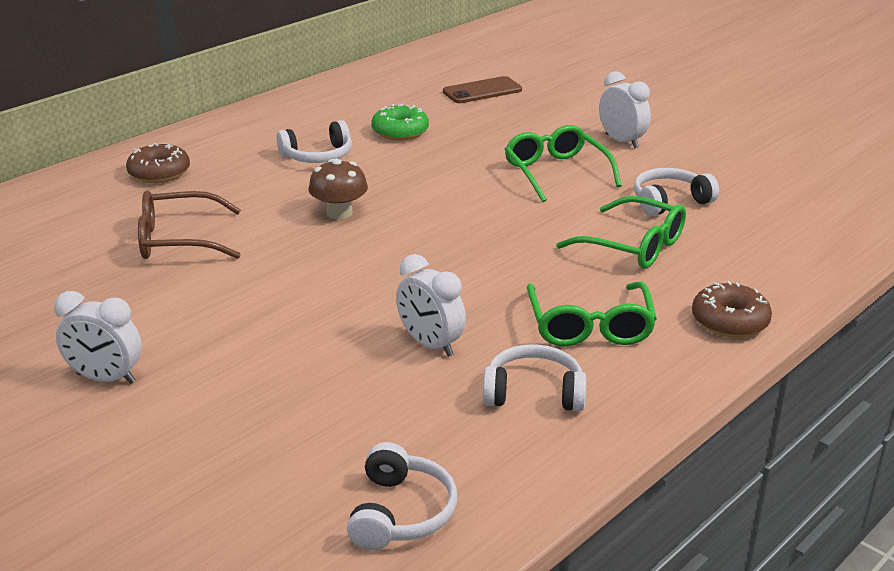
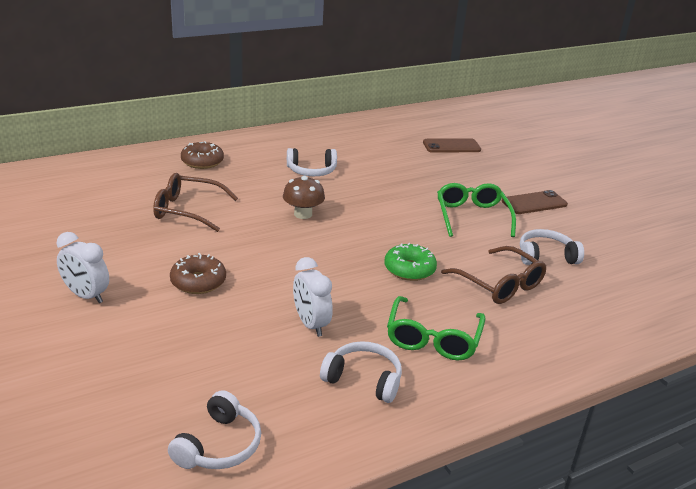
camera: 15 degrees right, 0 degrees up
green donut [371,104,429,140] -> green donut moved to [384,243,437,281]
green glasses [556,196,686,269] -> brown glasses [441,246,546,304]
white clock [599,71,651,148] -> brown phone [502,190,568,214]
brown donut [692,281,772,338] -> brown donut moved to [170,253,226,294]

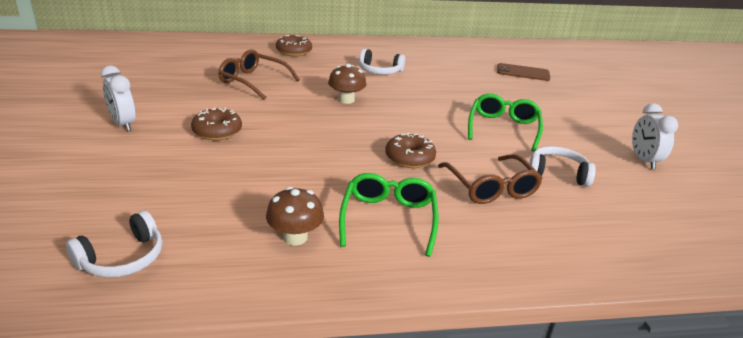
camera: 20 degrees right, 0 degrees up
white clock [293,257,333,337] -> white clock moved to [632,103,678,169]
white headphones [320,341,402,403] -> brown mushroom [266,187,324,245]
green donut [384,243,437,281] -> brown donut [385,133,436,168]
green glasses [387,296,485,361] -> green glasses turned 150 degrees clockwise [339,173,438,257]
brown phone [502,190,568,214] -> none

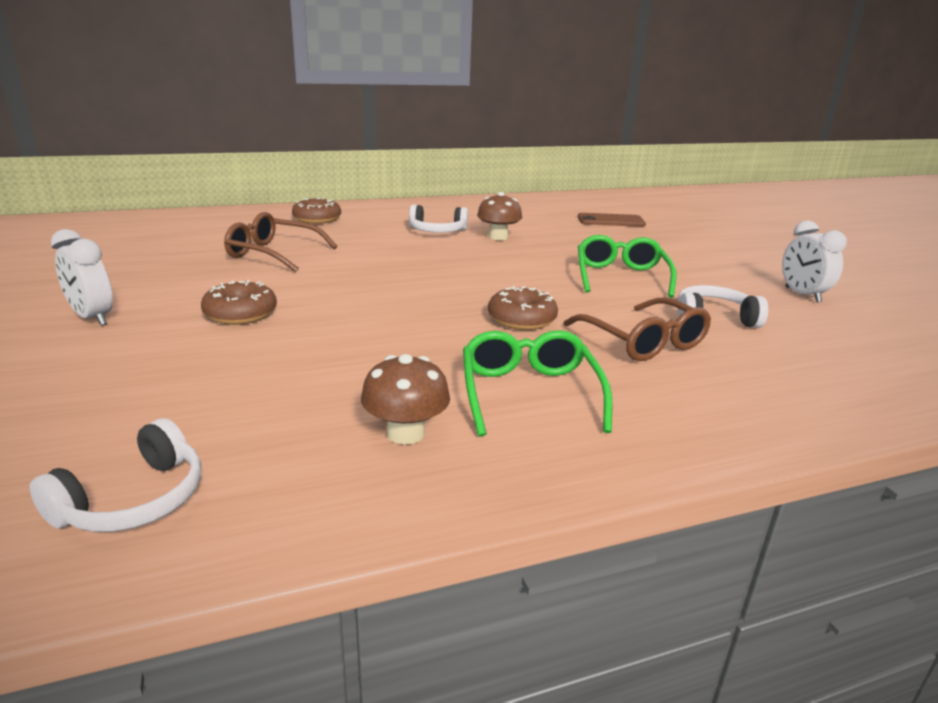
camera: 10 degrees left, 5 degrees down
brown mushroom [328,64,366,104] -> brown mushroom moved to [477,192,522,240]

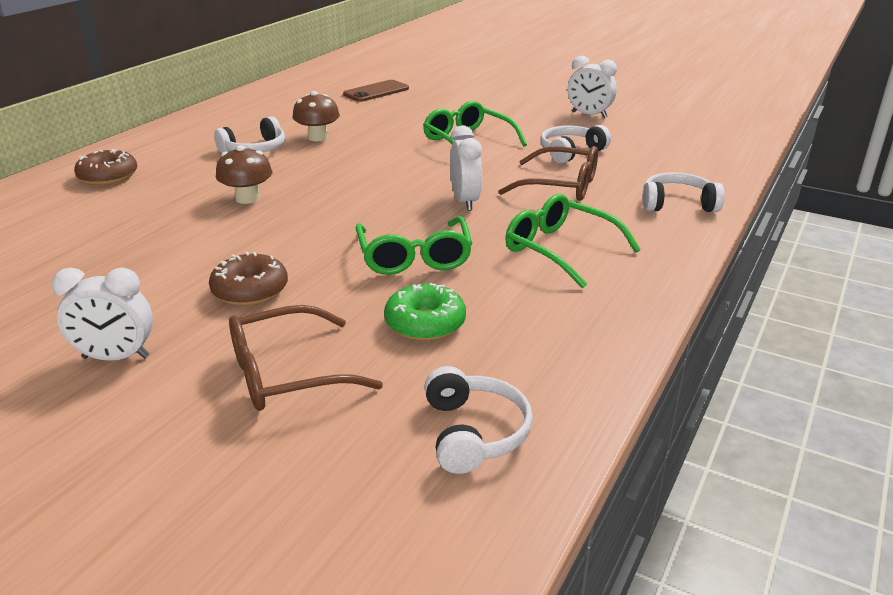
camera: 40 degrees left, 5 degrees up
brown glasses [224,212,337,272] -> brown glasses moved to [229,305,383,411]
brown mushroom [361,354,450,444] -> brown mushroom moved to [216,145,272,204]
brown donut [488,286,558,330] -> white clock [450,126,482,211]
none -> green glasses [355,216,472,275]
none -> green donut [384,283,466,341]
none -> white headphones [643,172,725,212]

